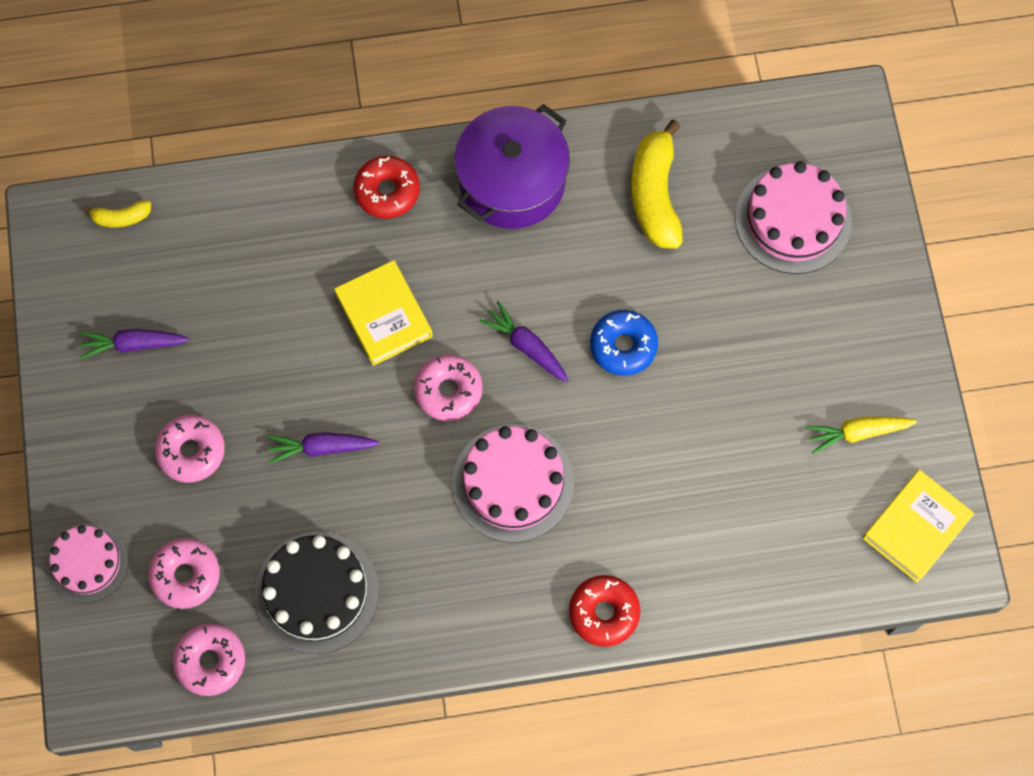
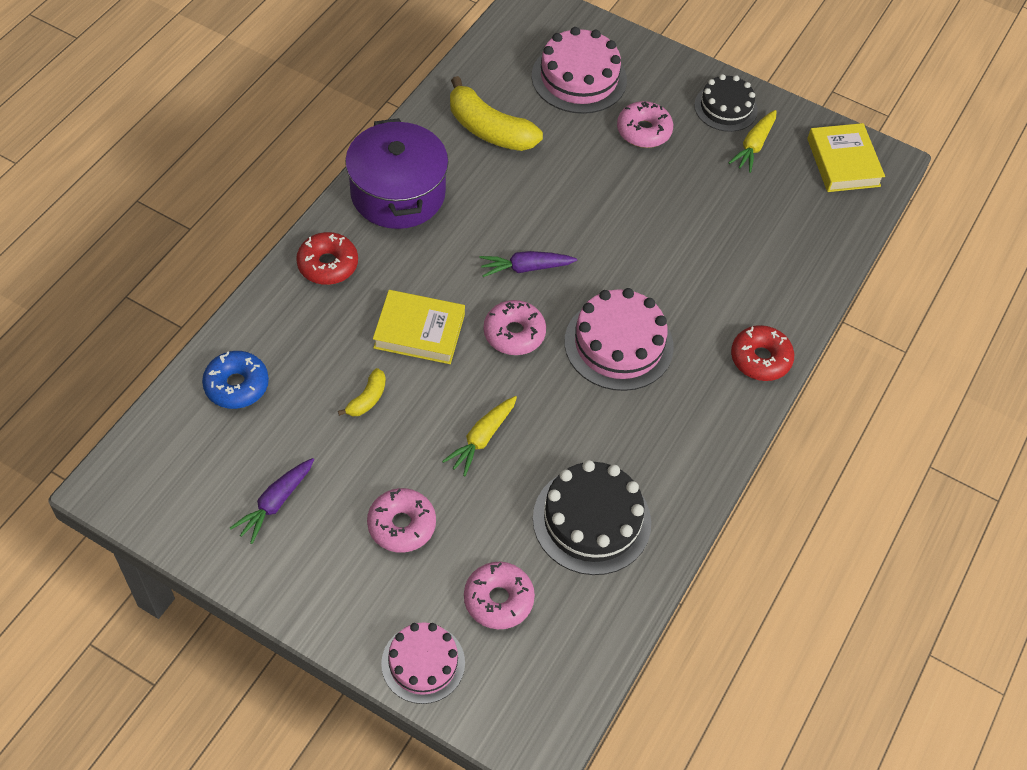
camera: 55 degrees left, 15 degrees down
yellow banana [83,200,151,228] -> yellow banana moved to [338,368,386,416]
pink donut [172,624,245,696] -> pink donut moved to [617,101,673,148]
purple carrot [268,432,379,464] -> yellow carrot [442,396,517,476]
blue donut [590,310,658,376] -> blue donut moved to [202,351,269,409]
none -> black cake [694,74,758,132]

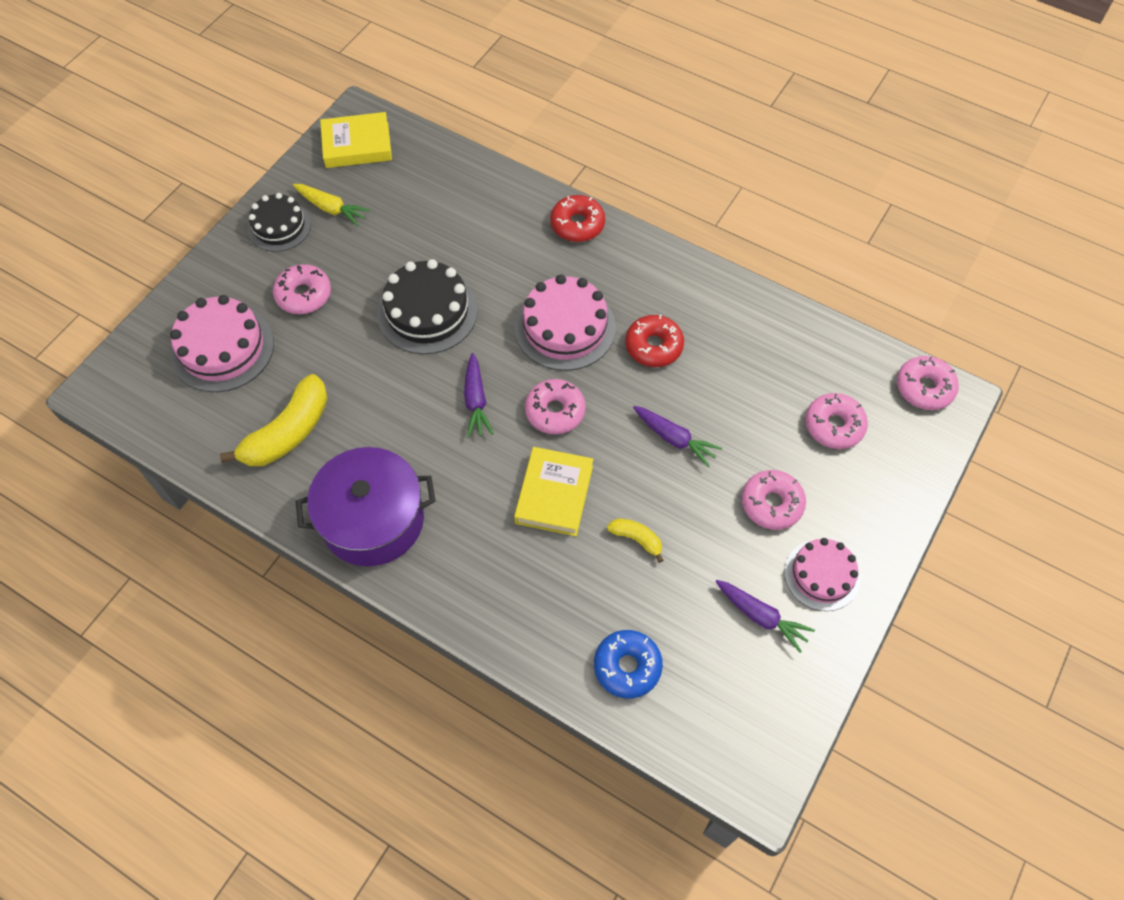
camera: 85 degrees left, 5 degrees up
red donut [296,232,358,285] -> red donut moved to [625,315,684,367]
pink cake [381,622,465,704] -> pink cake moved to [784,538,860,611]
yellow carrot [442,396,517,476] -> purple carrot [633,406,722,467]
black cake [533,460,651,575] -> black cake moved to [377,259,478,354]
none -> pink donut [897,356,959,410]

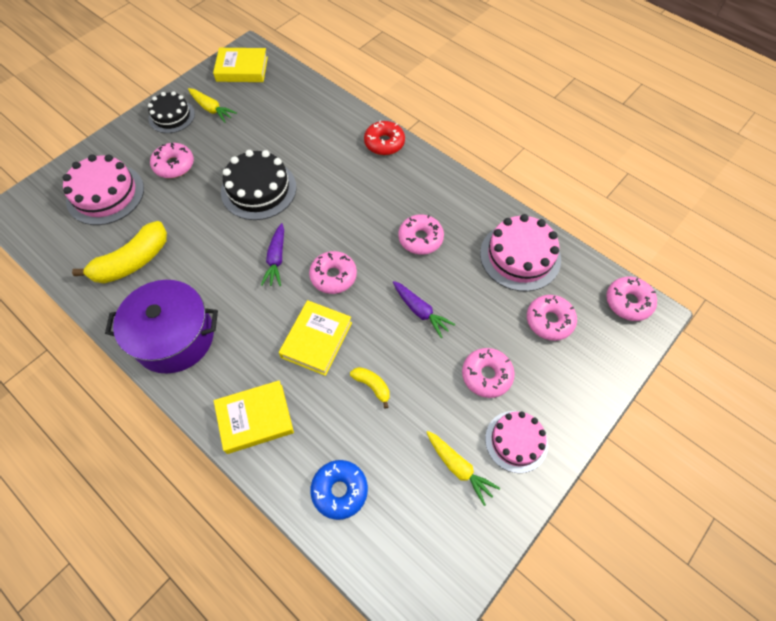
camera: 10 degrees right, 0 degrees up
pink cake [514,274,616,371] -> pink cake moved to [480,214,561,291]
red donut [625,315,684,367] -> pink donut [398,214,444,255]
purple carrot [715,580,815,653] -> yellow carrot [427,431,500,506]
none -> yellow book [214,380,294,454]

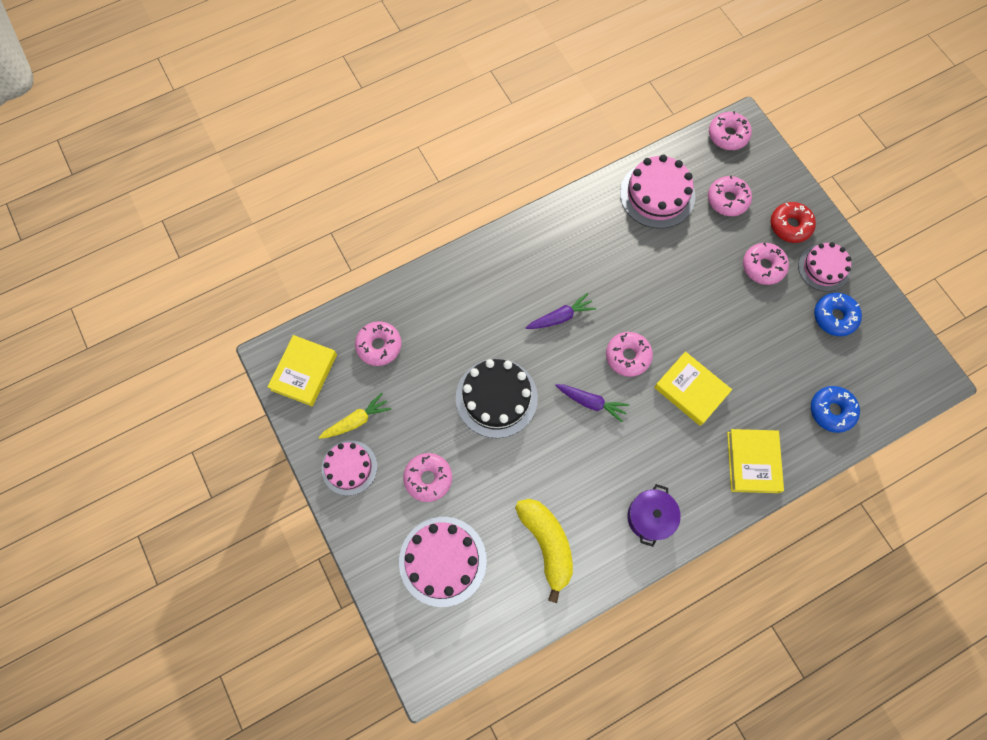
camera: 70 degrees left, 10 degrees up
purple pot [105,280,218,373] -> purple pot [627,484,681,547], size x0.59
black cake [148,91,195,133] -> pink cake [322,440,377,496]
yellow banana [350,367,390,408] -> none
red donut [364,121,405,155] -> red donut moved to [771,202,816,243]
purple carrot [393,281,456,338] -> purple carrot moved to [526,293,596,329]
pink donut [398,214,444,255] -> pink donut moved to [355,321,401,366]
yellow carrot [427,431,500,506] -> blue donut [814,293,862,336]

